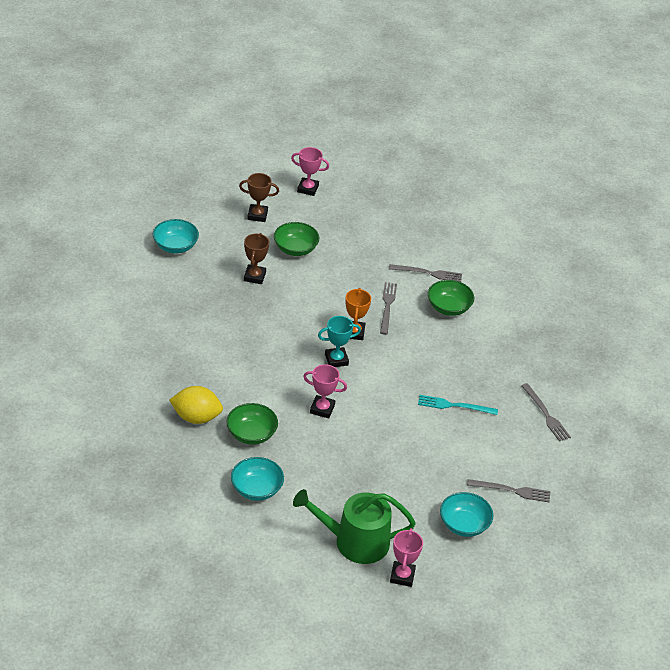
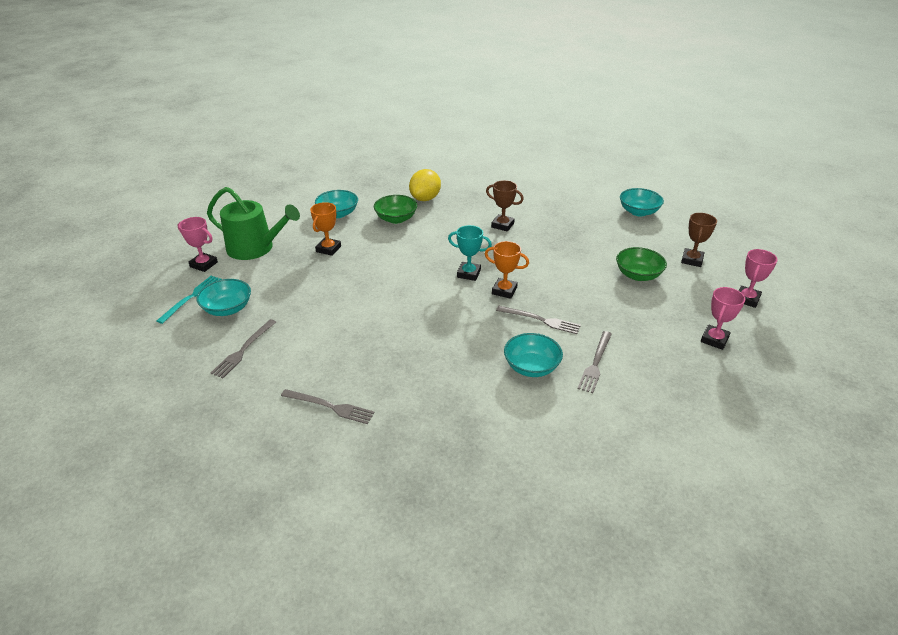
camera: 110 degrees right, 5 degrees down
brown trophy [244,233,269,284] -> brown trophy moved to [486,180,524,231]
green watering can [293,489,416,564] -> green watering can turned 90 degrees clockwise [207,187,300,260]
pink trophy [303,364,347,418] -> pink trophy moved to [701,287,745,350]
turquoise trophy [318,316,361,367] -> turquoise trophy turned 75 degrees counterclockwise [448,225,492,281]
turquoise fork [418,395,498,415] -> turquoise fork moved to [157,276,222,324]
green bowl [428,280,474,316] -> turquoise bowl [504,333,563,377]
grey fork [521,383,571,442] -> grey fork turned 150 degrees counterclockwise [281,389,375,424]
none -> orange trophy [310,202,341,256]

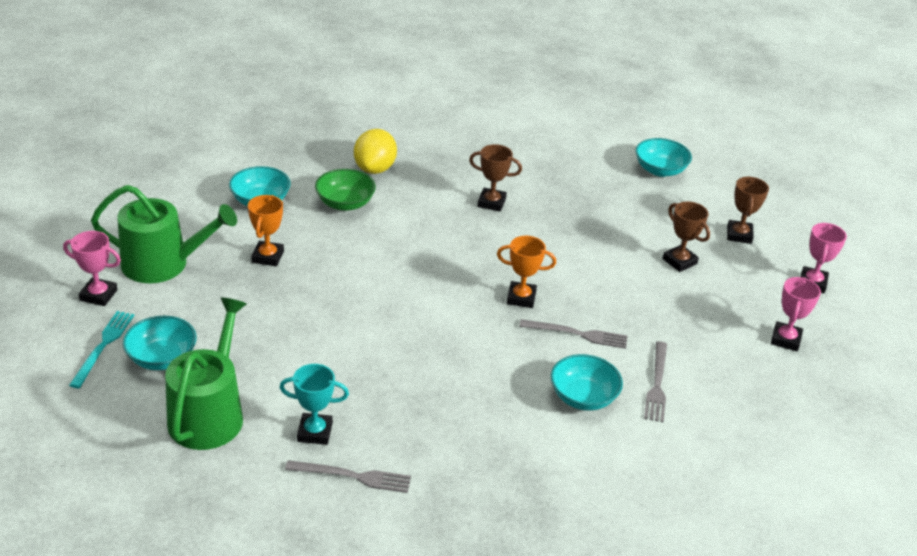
camera: 15 degrees left, 0 degrees up
grey fork [211,319,276,378] -> green watering can [165,298,247,450]
turquoise trophy [448,225,492,281] -> turquoise trophy moved to [280,364,349,445]
green bowl [616,247,667,281] -> brown trophy [662,202,710,272]

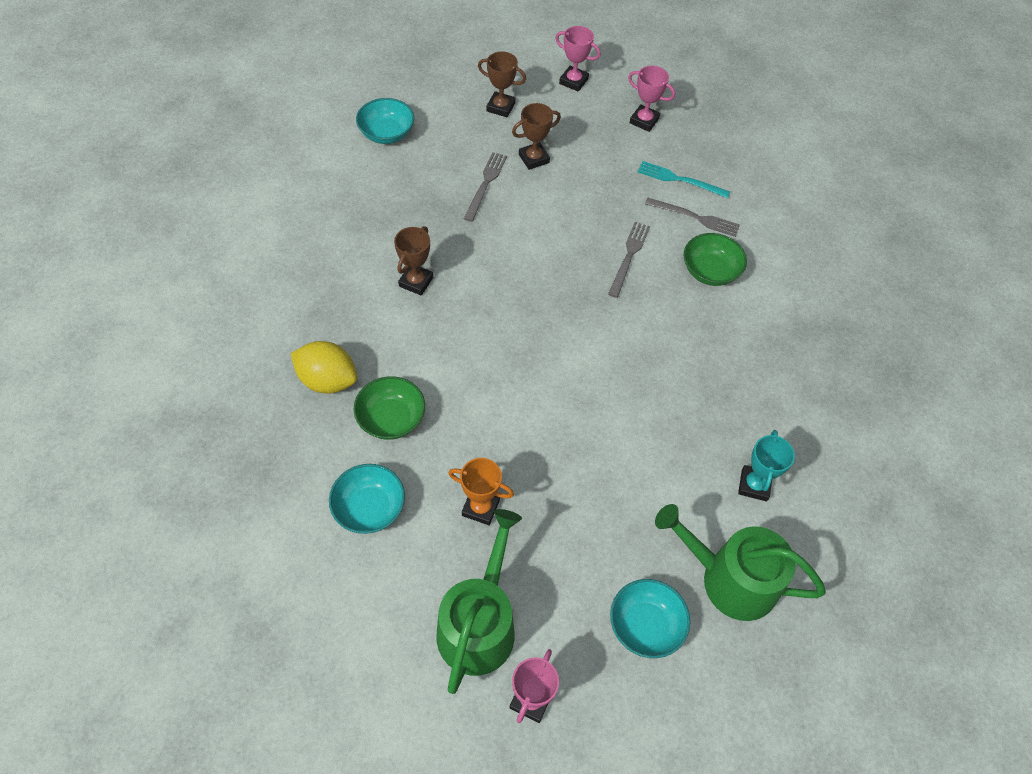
camera: 80 degrees left, 20 degrees up
turquoise fork [69,311,134,388] -> turquoise fork moved to [638,161,730,198]
grey fork [285,460,411,493] -> grey fork moved to [464,152,507,222]
orange trophy [497,236,556,308] -> none
turquoise bowl [551,354,623,411] -> green bowl [684,233,747,286]

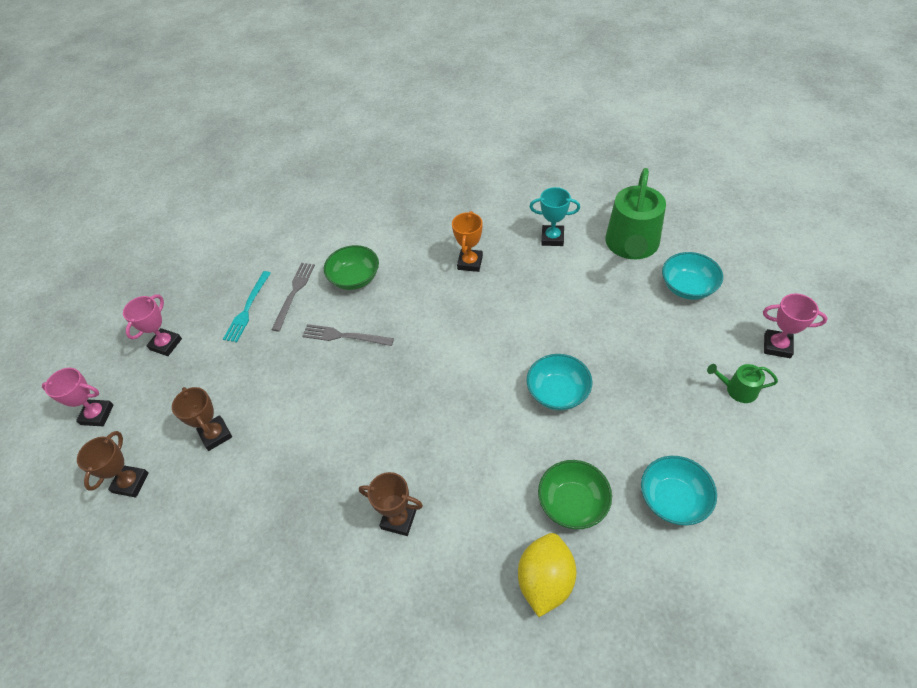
camera: 90 degrees left, 5 degrees down
turquoise bowl [356,98,414,144] -> turquoise bowl moved to [526,354,592,411]
green watering can [437,509,522,694] -> green watering can [707,364,778,403], size x0.47
orange trophy [448,458,514,525] -> orange trophy moved to [452,211,483,272]
grey fork [464,152,507,222] -> none
pink trophy [555,26,600,92] -> pink trophy turned 75 degrees clockwise [42,368,114,426]

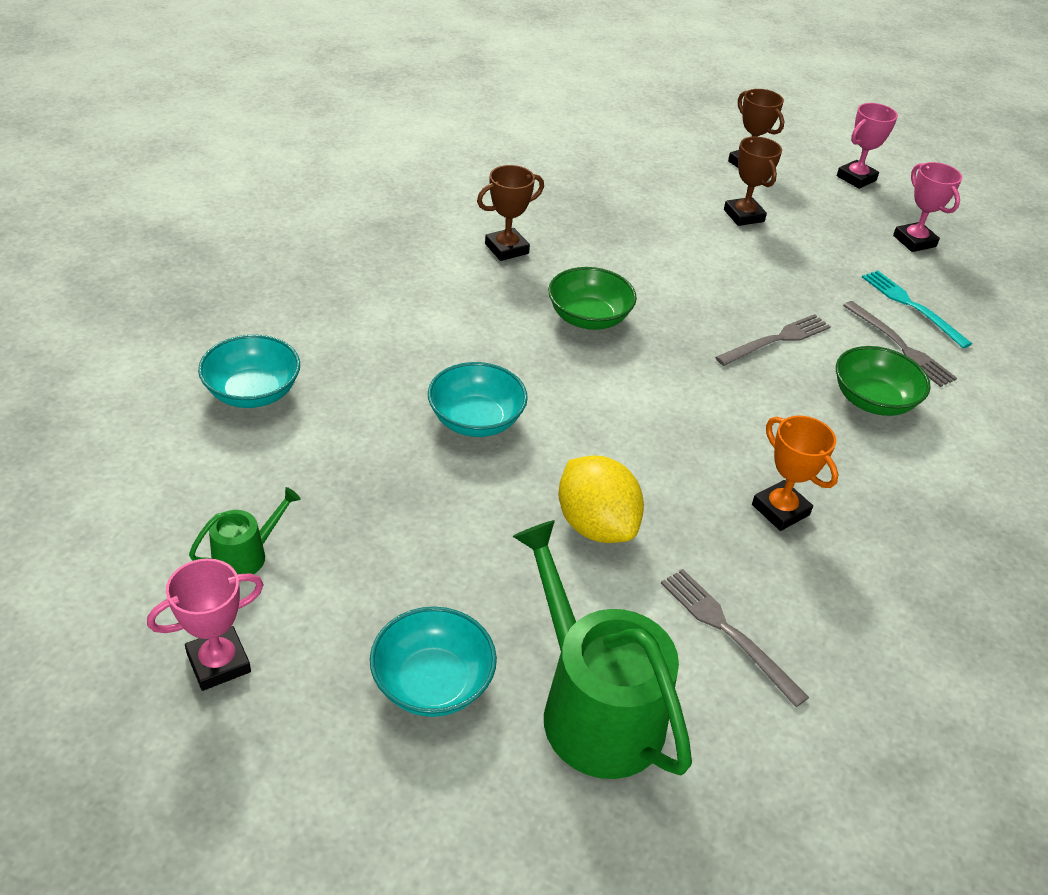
camera: 125 degrees right, 10 degrees down
brown trophy [172,387,232,451] -> brown trophy turned 60 degrees clockwise [724,136,782,226]
yellow lemon [518,533,576,617] -> yellow lemon moved to [558,456,644,543]
turquoise trophy [529,187,580,246] -> grey fork [661,569,809,707]
green bowl [538,460,612,529] -> green bowl moved to [548,267,637,330]

